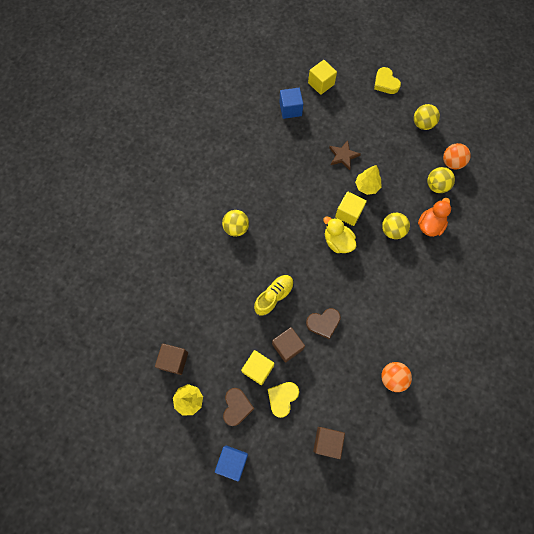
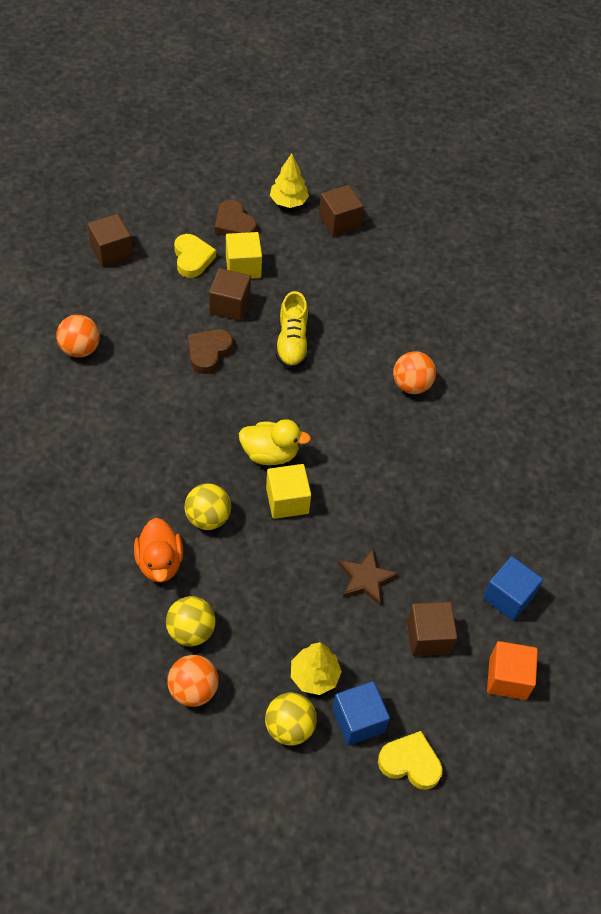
camera: 135 degrees right, 15 degrees down
blue cube [215,445,248,481] -> blue cube moved to [332,681,390,746]
yellow ball [222,210,249,237] -> orange ball [393,351,436,394]
yellow cube [308,60,337,95] -> orange cube [487,641,538,700]
yellow tree [355,165,382,195] -> yellow tree moved to [291,642,342,695]
none -> brown cube [407,602,457,656]

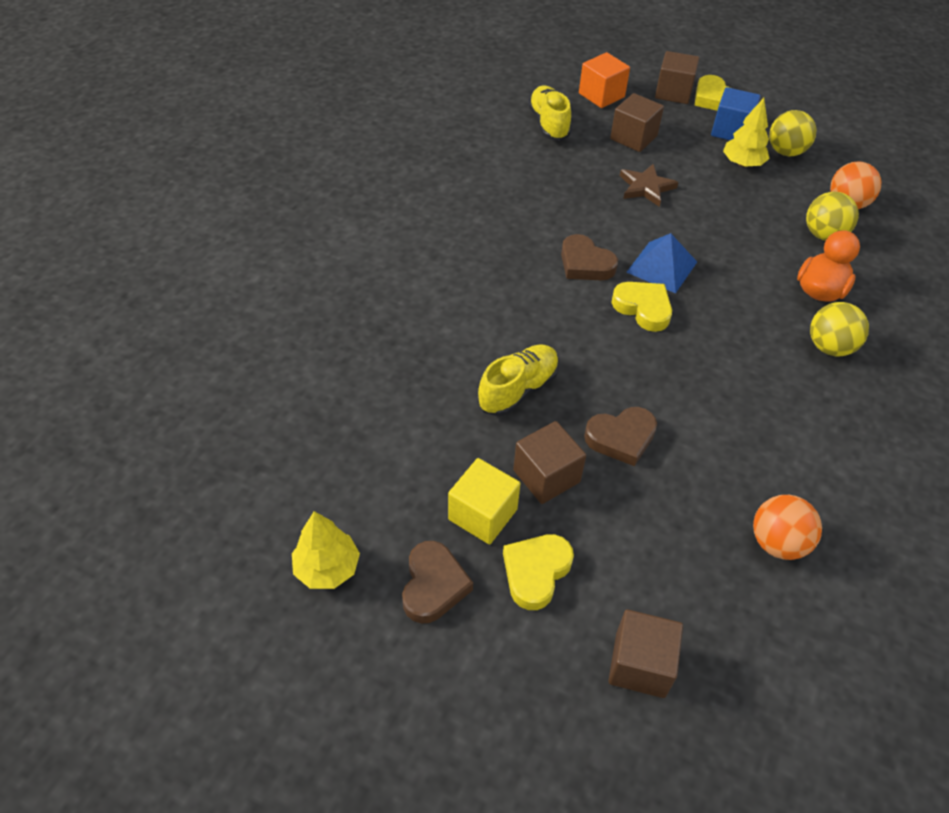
camera: 135 degrees left, 5 degrees down
yellow ball [184,483,231,530] -> yellow ball moved to [810,302,869,357]
yellow duck [239,419,311,465] -> yellow heart [611,282,672,332]
yellow cube [266,464,311,519] -> blue pyramid [626,233,697,293]
brown cube [319,185,363,236] -> brown cube moved to [655,51,699,104]
orange ball [393,351,436,394] -> none
blue cube [483,556,543,621] -> yellow shoe [528,86,571,141]
none -> brown heart [561,234,618,281]

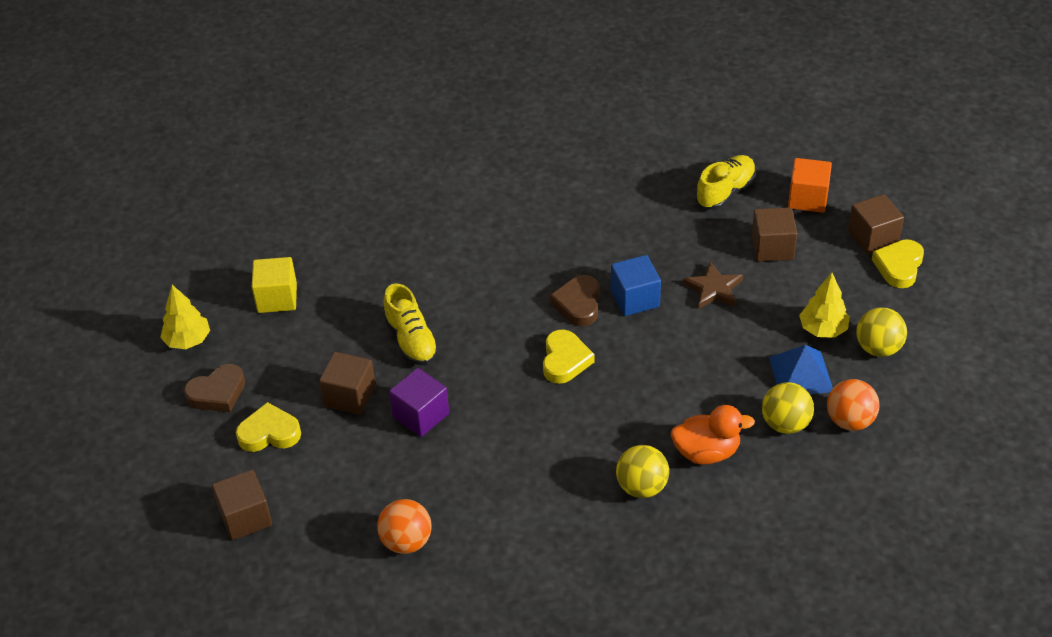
camera: 55 degrees right, 5 degrees down
yellow cube [448,458,520,544] -> yellow cube moved to [252,257,297,313]
yellow shoe [478,344,559,417] -> yellow shoe turned 60 degrees clockwise [383,283,439,365]
brown heart [584,407,657,466] -> purple cube [389,368,449,437]
blue pyramid [626,233,697,293] -> blue pyramid moved to [769,345,833,394]
blue cube [711,87,760,140] -> blue cube moved to [611,255,661,316]

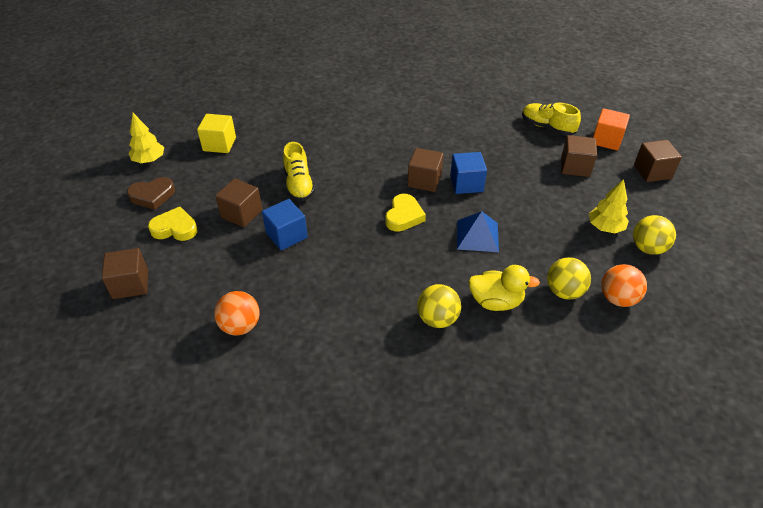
camera: 10 degrees right, 0 degrees up
purple cube [389,368,449,437] -> blue cube [262,199,308,250]
brown heart [550,275,599,327] -> brown cube [408,148,444,192]
orange duck [671,405,755,465] -> yellow duck [468,265,540,311]
brown star [682,261,743,309] -> none
yellow shoe [696,155,756,210] -> yellow shoe turned 105 degrees counterclockwise [522,103,581,136]
blue pyramid [769,345,833,394] -> blue pyramid moved to [457,211,499,252]
yellow heart [872,239,924,288] -> none

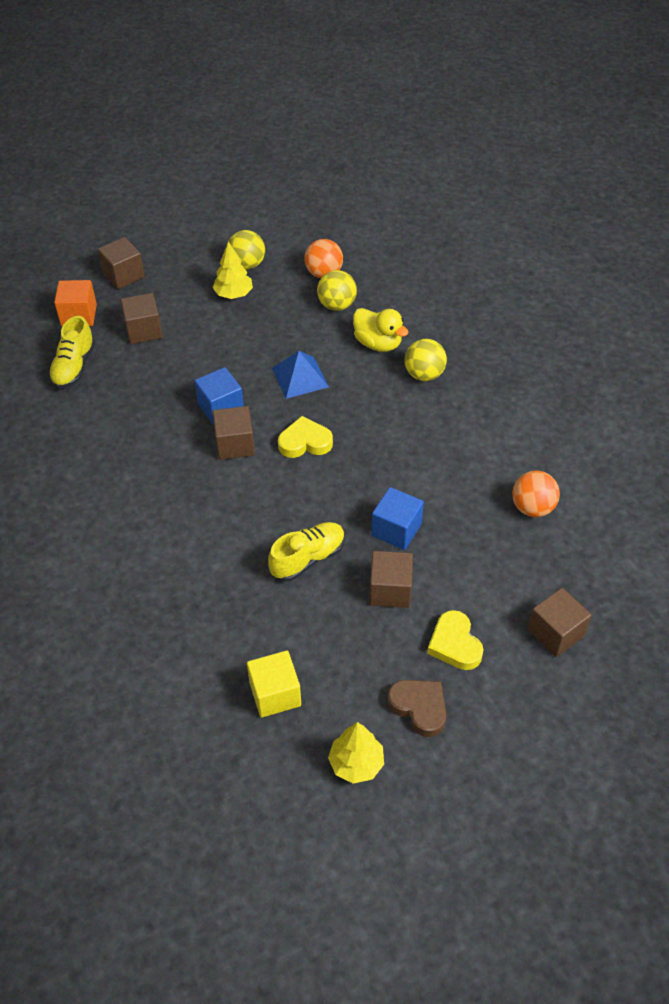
camera: 115 degrees left, 5 degrees up
yellow duck [468,265,540,311] -> yellow duck turned 150 degrees clockwise [353,308,409,352]

